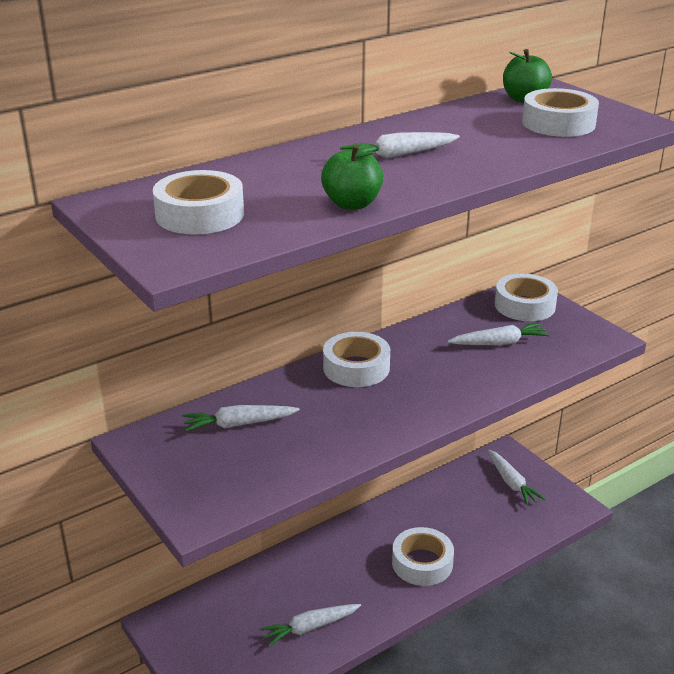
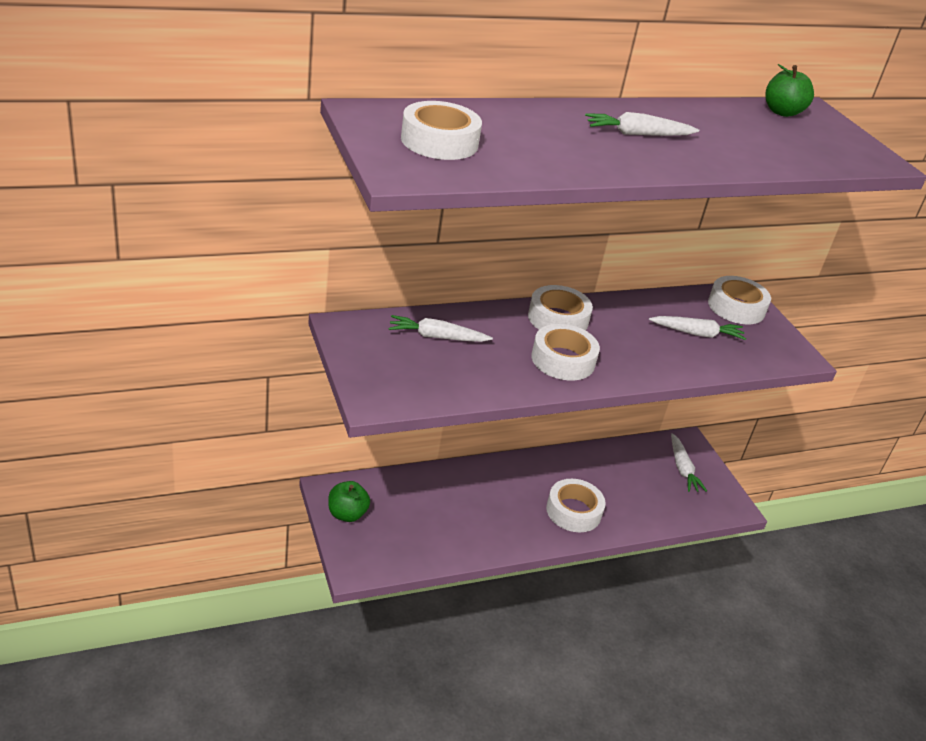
camera: 10 degrees right, 5 degrees up
white carrot [260,604,361,647] -> none
green apple [321,144,383,210] -> green apple moved to [328,481,370,522]
white tape [522,88,599,137] -> white tape moved to [531,324,600,381]

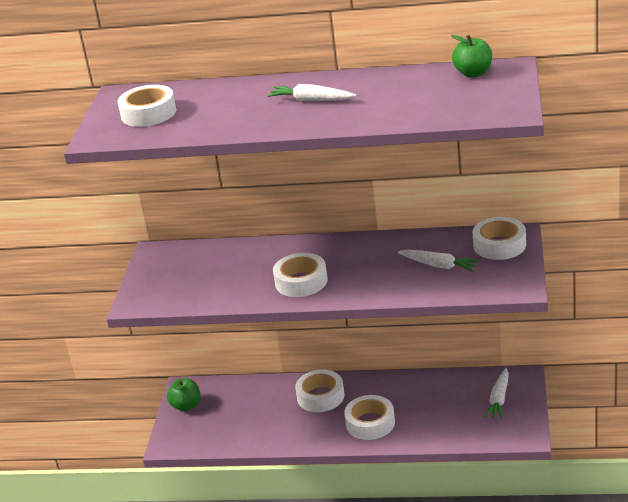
camera: 35 degrees right, 5 degrees down
white carrot [388,315,493,342] -> none
white tape [528,285,593,331] -> white tape moved to [295,369,344,412]

